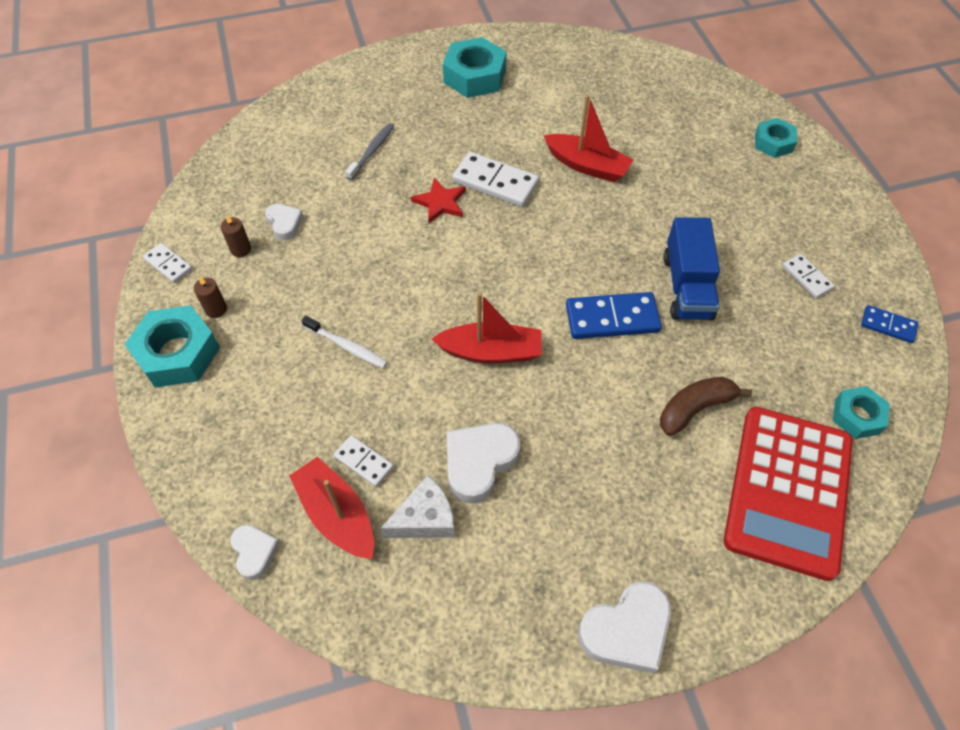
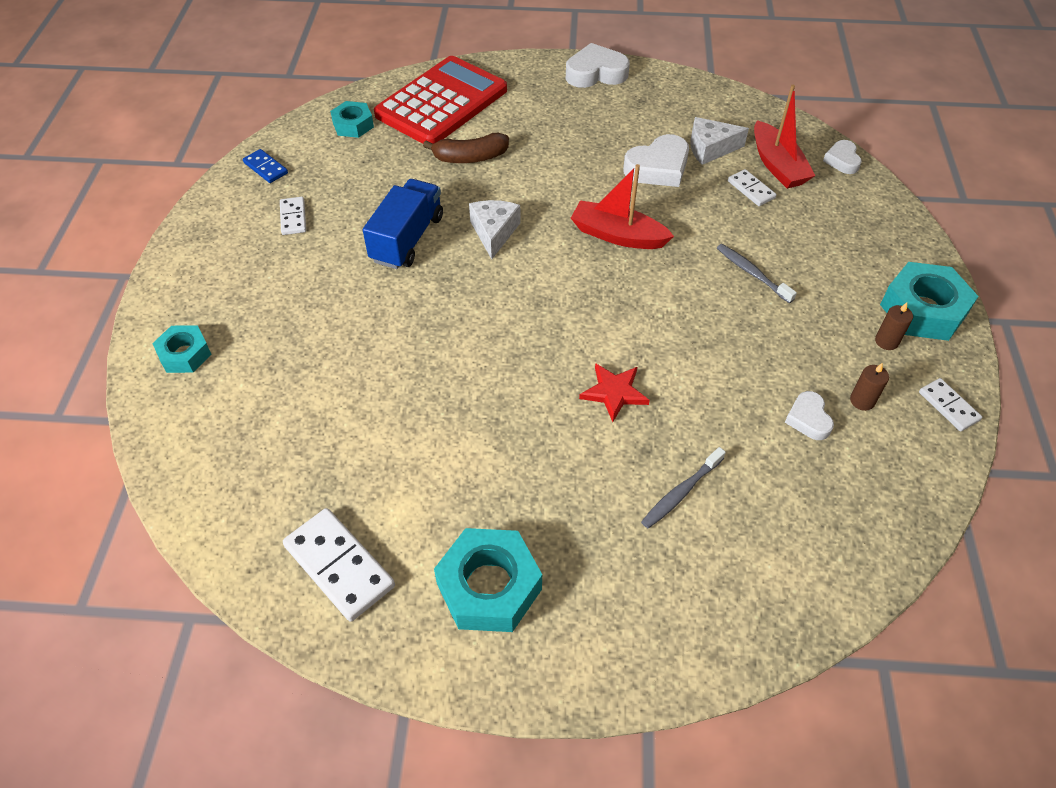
camera: 160 degrees left, 5 degrees down
white toothbrush [301,316,388,369] -> grey toothbrush [717,244,797,303]
white domino [452,152,539,207] -> white domino moved to [283,508,395,622]
red boat [543,95,633,182] -> none
blue domino [566,292,662,339] -> white cheese [469,200,521,259]

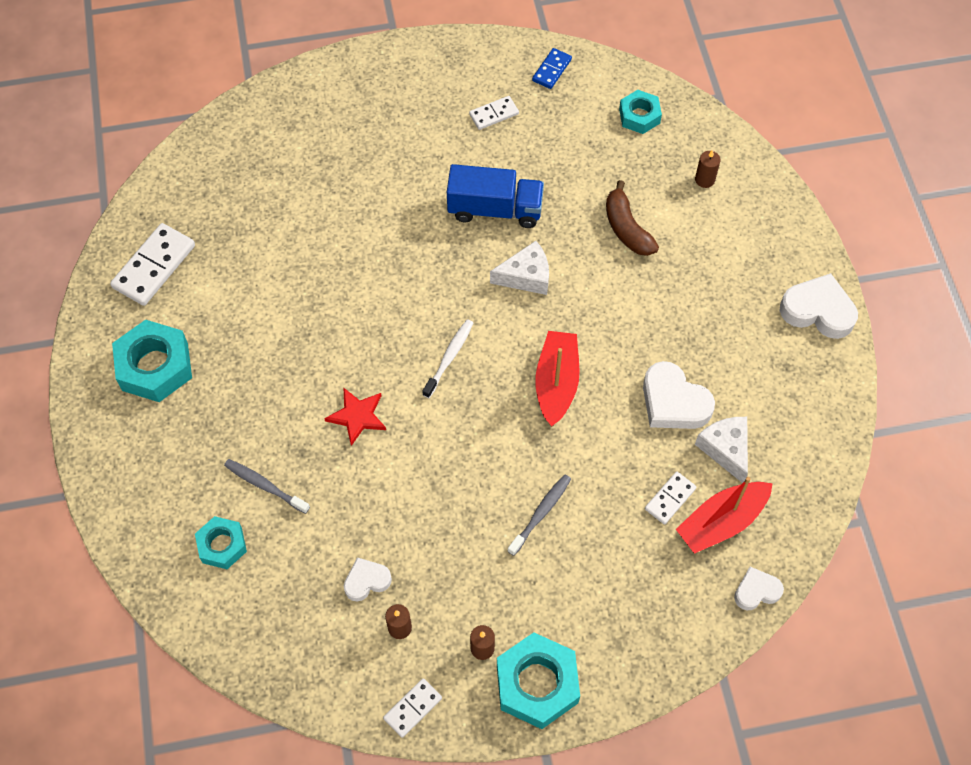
camera: 75 degrees right, 10 degrees up
turquoise nut [152,325,211,373] -> turquoise nut moved to [195,516,247,569]
red calculator [374,56,507,144] -> brown candle [695,150,720,188]
white heart [566,43,630,88] -> white heart turned 45 degrees counterclockwise [780,273,858,339]
none -> white toothbrush [422,319,473,398]

